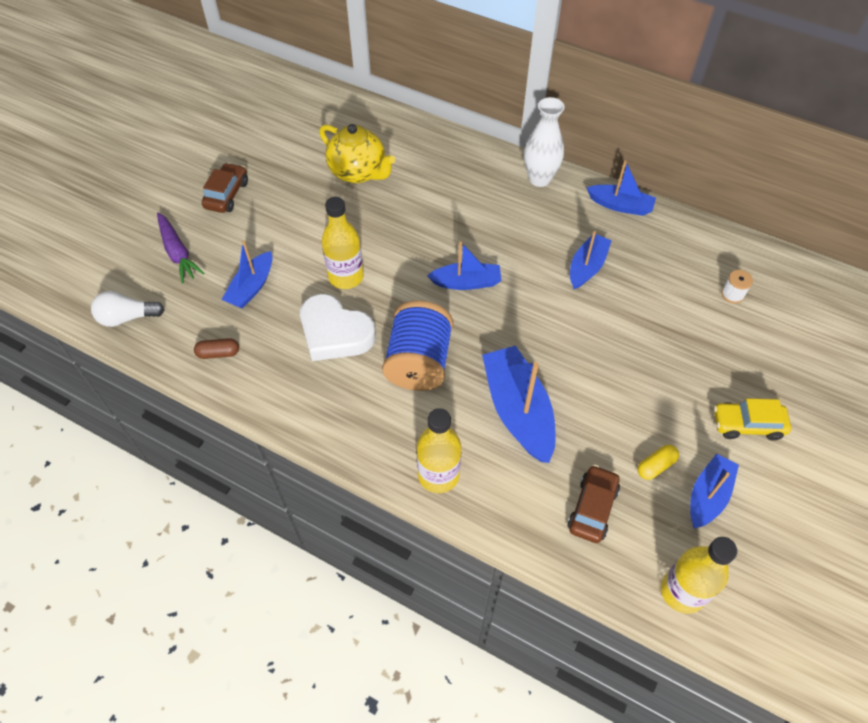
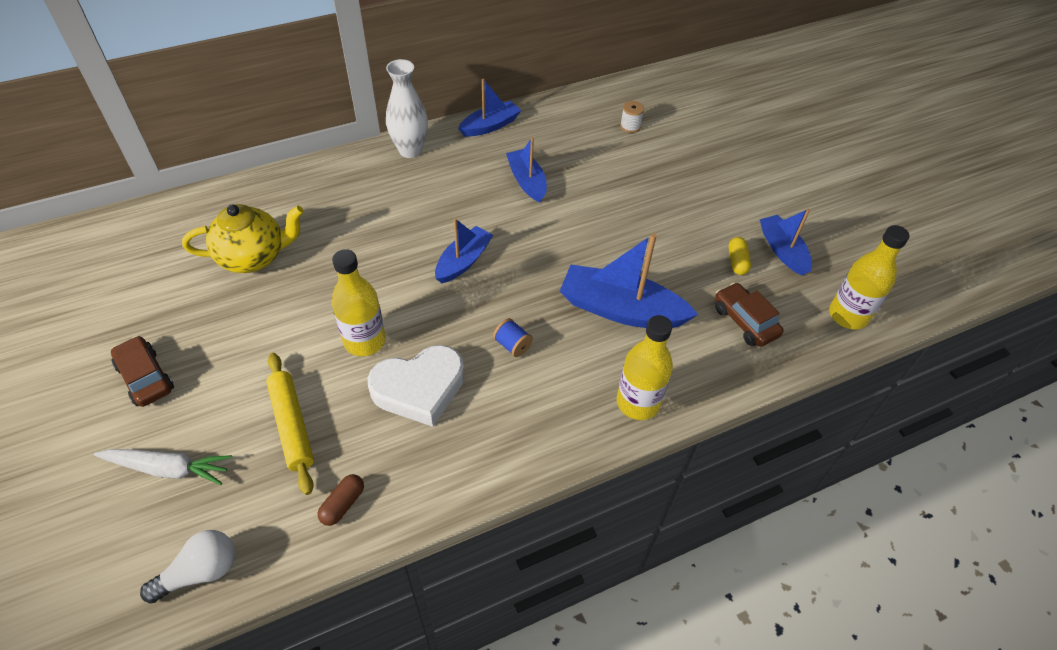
camera: 55 degrees left, 5 degrees down
white light bulb [91,291,165,327] -> white light bulb turned 150 degrees counterclockwise [140,530,235,603]
purple carrot [157,212,205,284] -> white carrot [94,449,232,485]
blue boat [221,240,272,309] -> yellow rolling pin [266,353,314,495]
blue spool [382,300,453,391] -> blue spool [493,318,533,357], size x0.41
yellow car [714,398,791,440] -> none

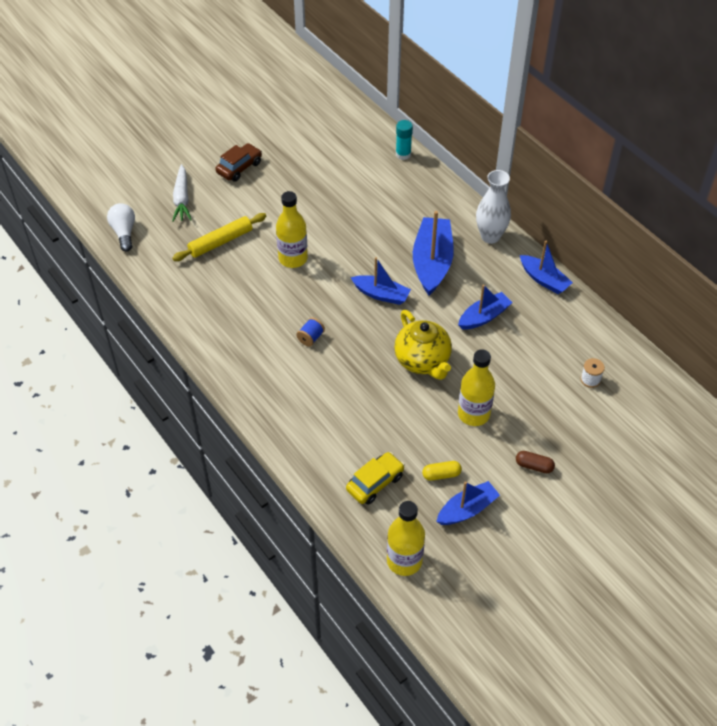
camera: 80 degrees right, 0 degrees up
white light bulb [140,530,235,603] -> white light bulb turned 150 degrees counterclockwise [107,203,135,252]
yellow teapot [182,204,304,273] -> yellow teapot moved to [394,310,452,380]
brown capsule [318,474,364,526] -> brown capsule moved to [516,451,555,473]
white heart [367,345,465,427] -> none
blue boat [560,233,698,328] -> blue boat moved to [413,211,454,295]
yellow bottle [617,315,673,420] -> yellow bottle moved to [458,349,495,426]
brown car [715,282,784,347] -> yellow car [346,452,405,505]
none -> turquoise glue stick [396,120,413,160]

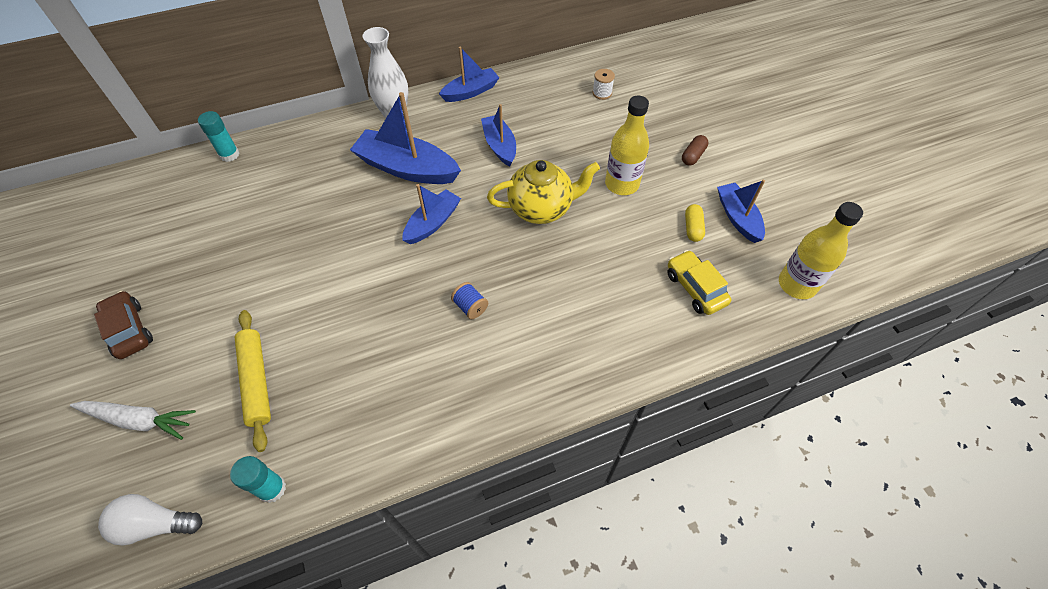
camera: 75 degrees left, 5 degrees up
yellow bottle [276,191,308,268] -> none
none -> turquoise glue stick [230,456,286,503]

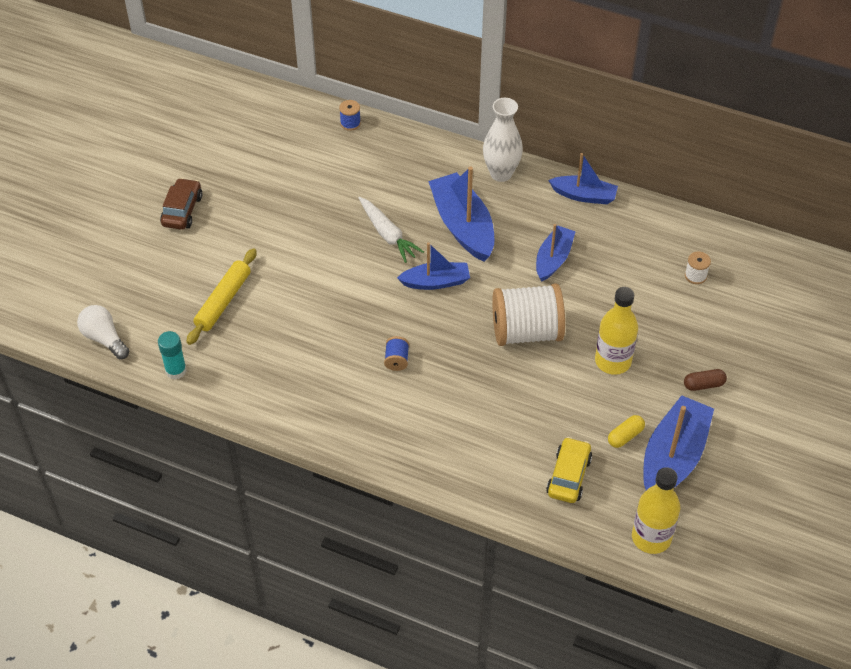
camera: 45 degrees right, 5 degrees down
white carrot [70,401,196,440] -> white carrot moved to [359,197,424,263]
turquoise glue stick [198,111,239,162] -> blue spool [339,100,361,131]
yellow teapot [487,160,600,224] -> white spool [492,283,565,346]
blue boat [717,180,765,243] -> blue boat [643,395,714,490], size x1.62

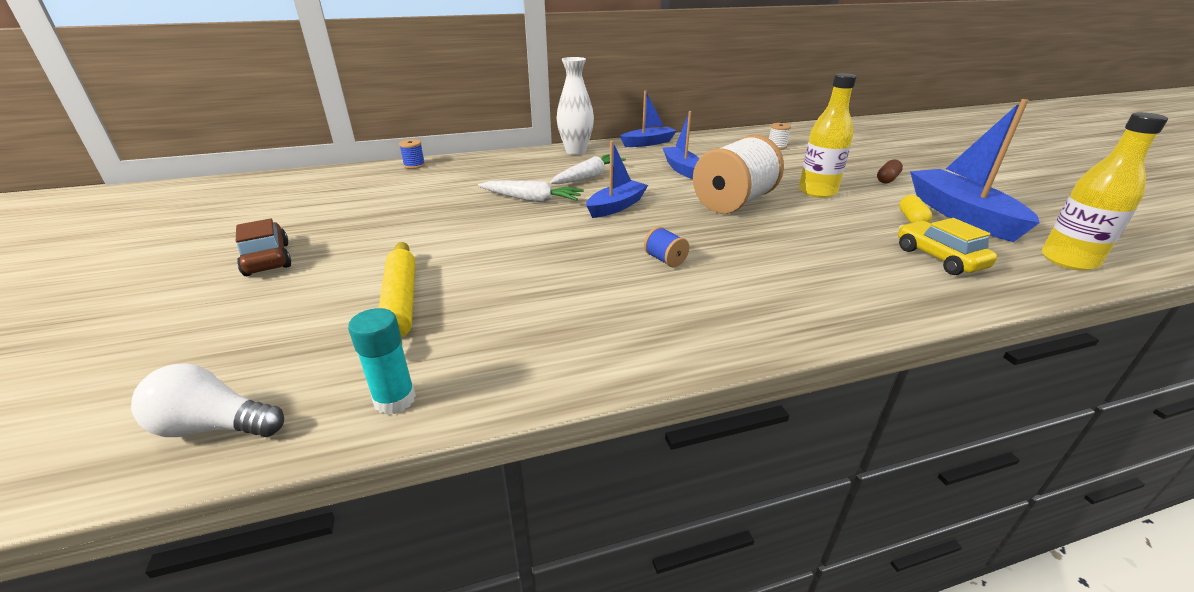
camera: 40 degrees left, 20 degrees down
blue boat [428,166,494,262] -> white carrot [550,154,626,184]

